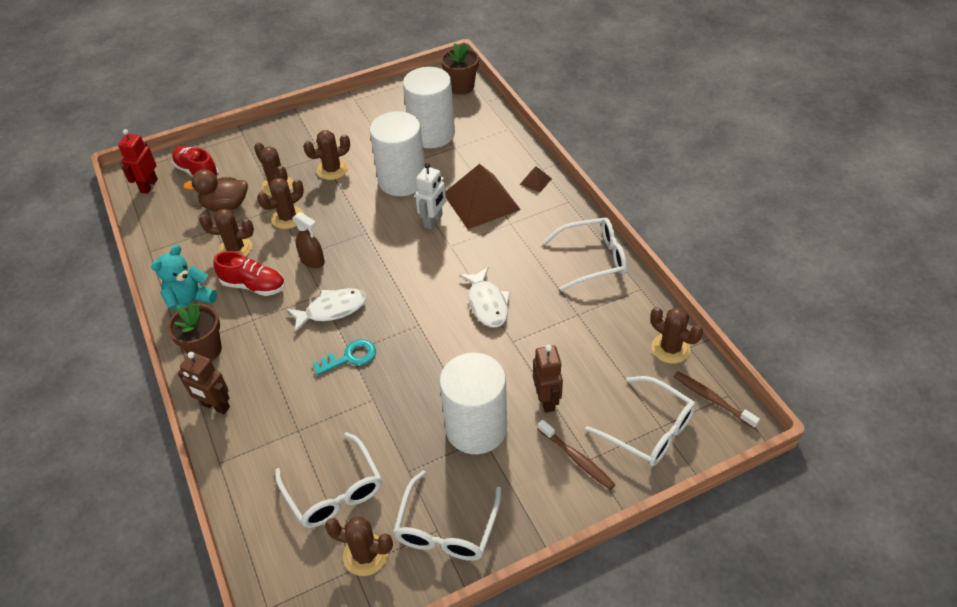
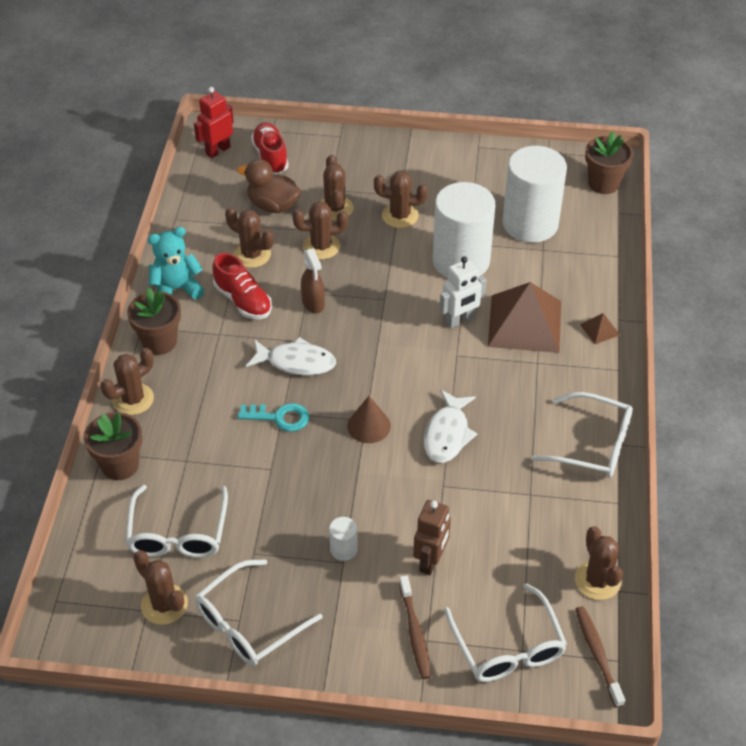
camera: 30 degrees right, 0 degrees up
brown robot [178,352,230,414] -> brown cactus [100,348,154,415]
white cylinder [439,353,507,454] -> white cylinder [329,517,358,561], size x0.40
none -> brown flower pot [84,412,142,480]
none -> brown cone [347,396,391,443]

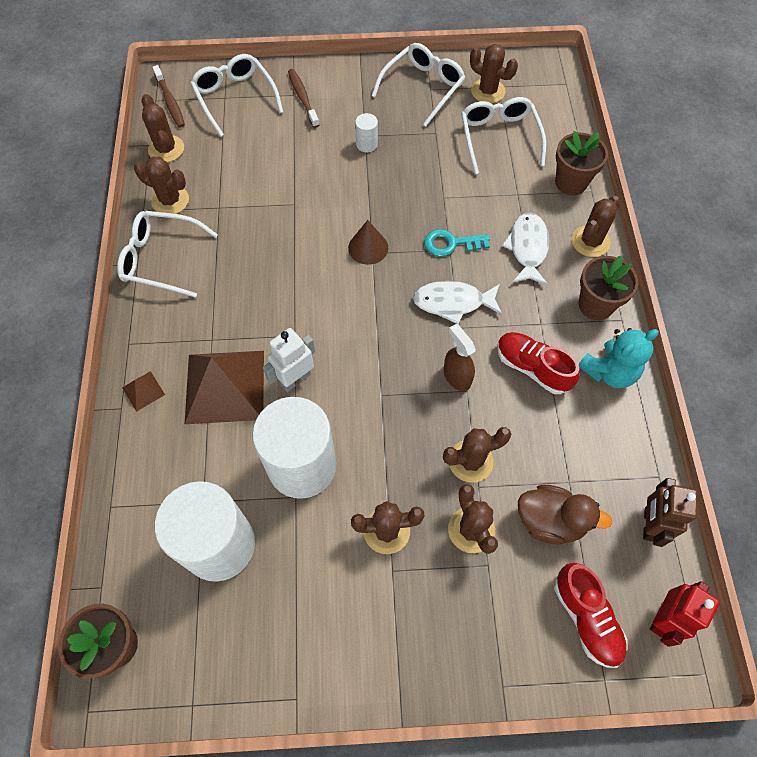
camera: 170 degrees right, 15 degrees up
brown cactus [225,207,274,268] -> brown cactus moved to [134,157,189,214]
brown robot [413,500,451,575] -> brown robot moved to [643,478,698,547]
white fish [424,389,477,463] -> white fish moved to [502,213,549,285]

